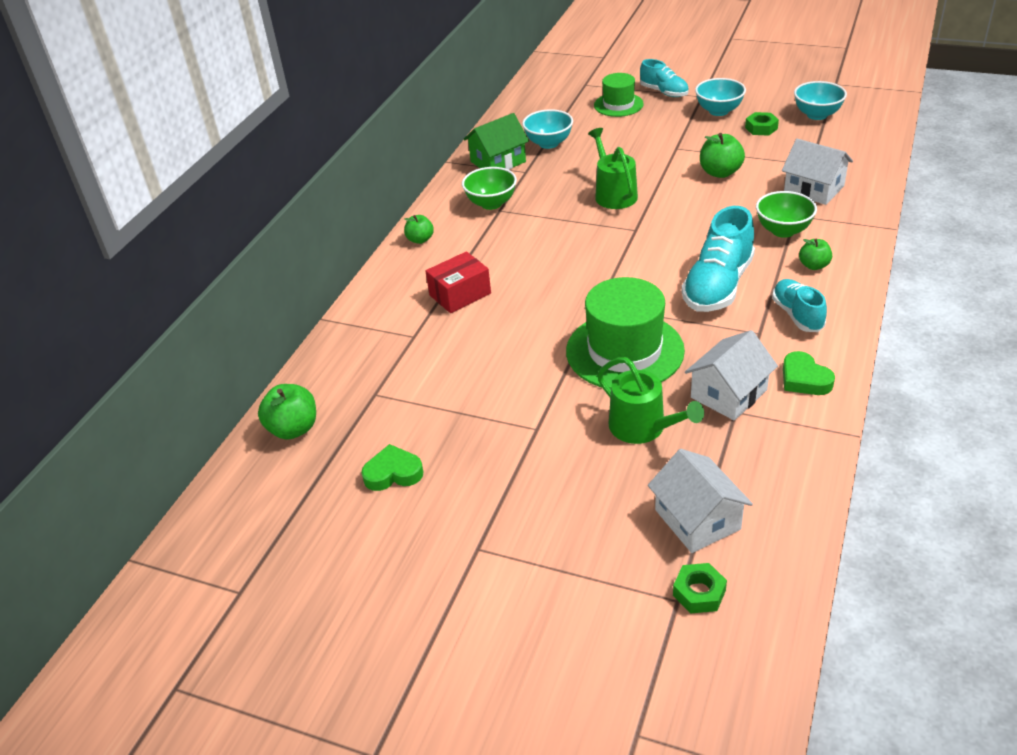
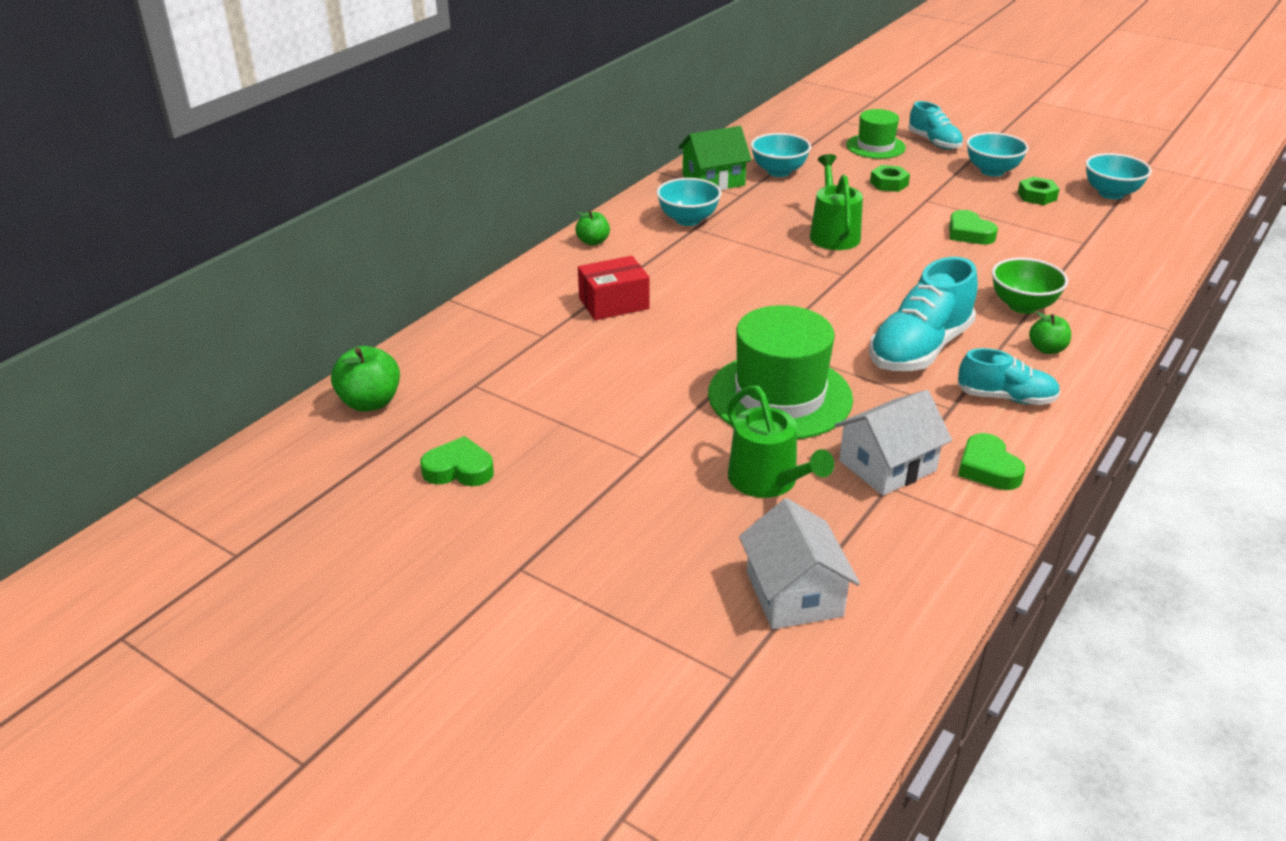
camera: 10 degrees right, 5 degrees down
green bowl [462,167,517,210] -> turquoise bowl [657,178,721,226]
green nut [673,563,727,613] -> green nut moved to [870,165,910,192]
green apple [700,133,745,178] -> green heart [949,210,998,244]
turquoise shoe [772,279,827,332] -> turquoise shoe turned 105 degrees clockwise [958,348,1060,405]
white house [782,139,853,205] -> none

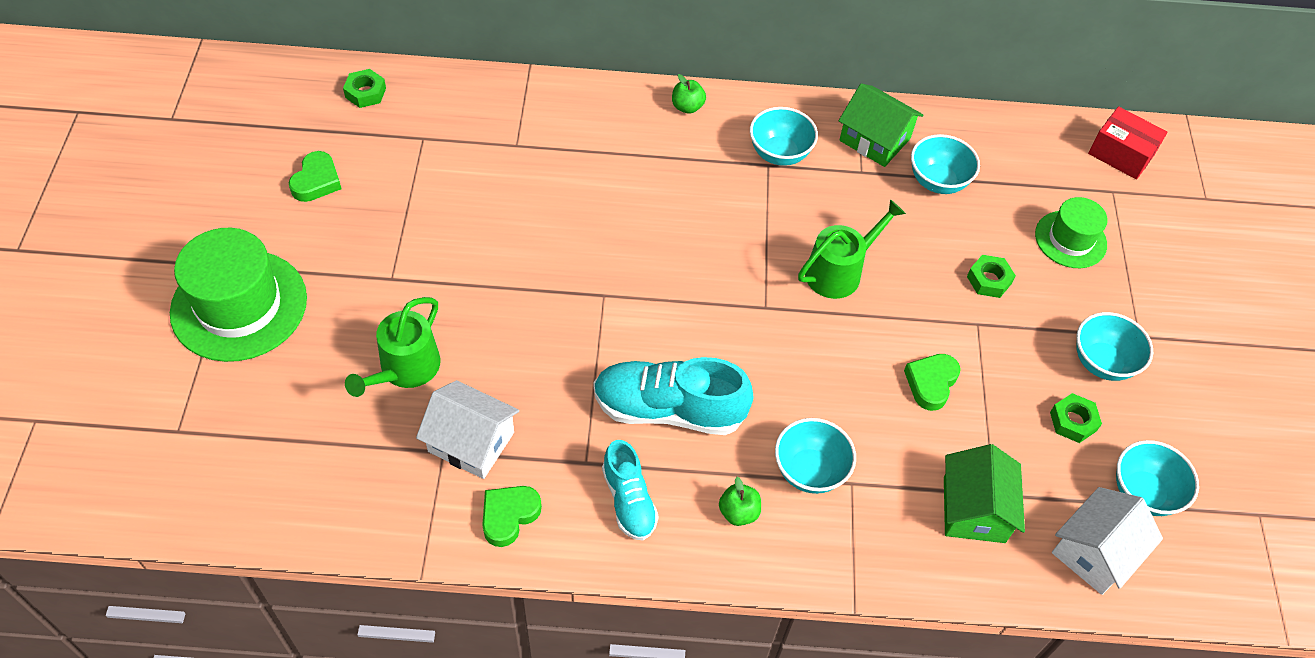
camera: 55 degrees right, 20 degrees up
green apple [331,346,400,412] -> green nut [343,69,386,108]
green heart [420,436,494,486] -> green heart turned 45 degrees clockwise [289,151,341,202]
red box [578,256,650,320] -> red box moved to [1088,106,1167,180]
green hat [708,305,853,439] -> green hat moved to [170,228,307,362]
white house [739,498,860,630] -> white house moved to [1052,487,1163,595]
turquoise shoe [908,101,963,149] -> none
green bowl [992,258,1068,314] -> turquoise bowl [775,418,856,494]
none -> green house [944,444,1025,543]

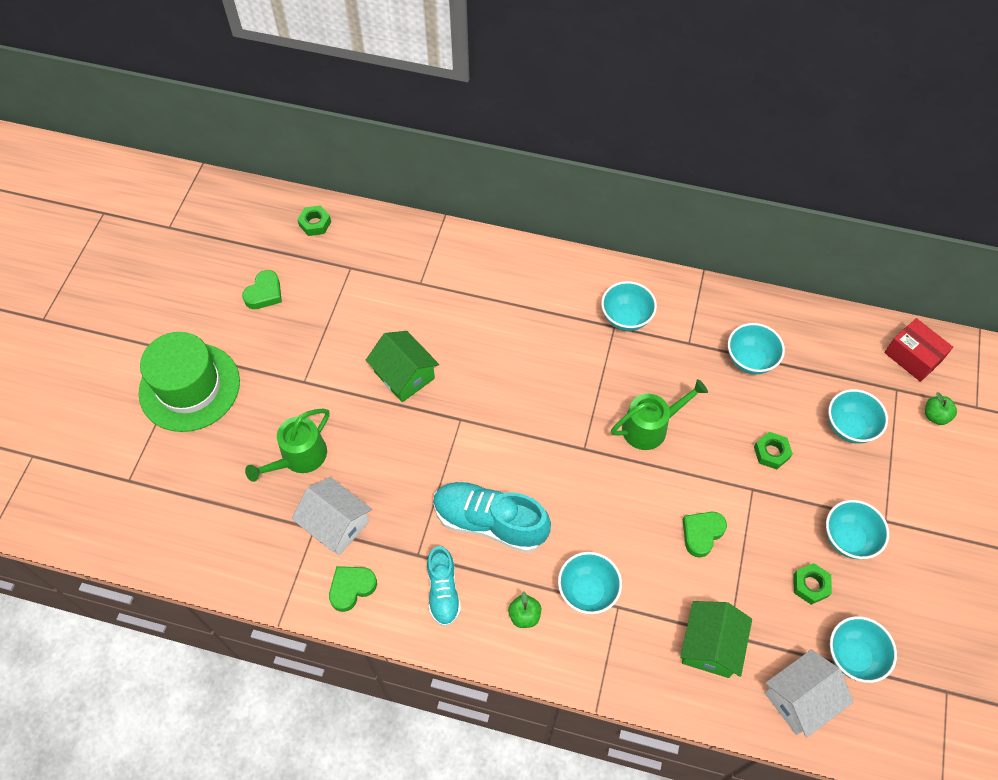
camera: 15 degrees right, 5 degrees up
green apple [672,74,706,114] -> green apple moved to [925,392,957,425]
green house [839,83,924,167] -> green house moved to [366,331,439,402]
green hat [1035,197,1108,268] -> turquoise bowl [828,389,888,444]

